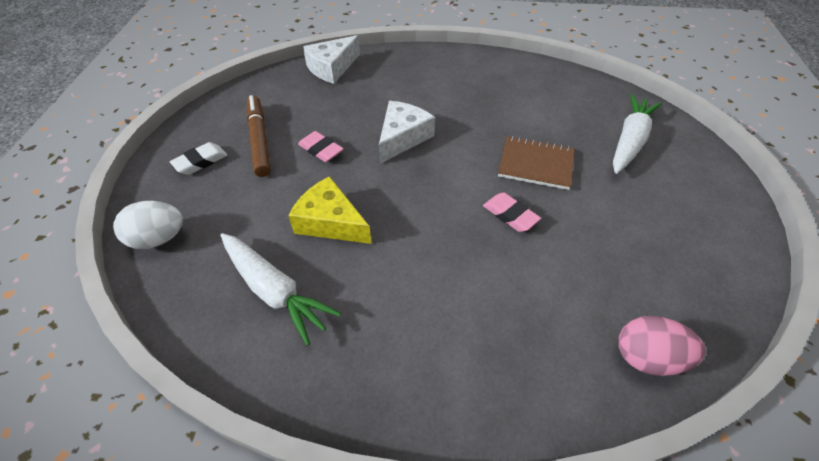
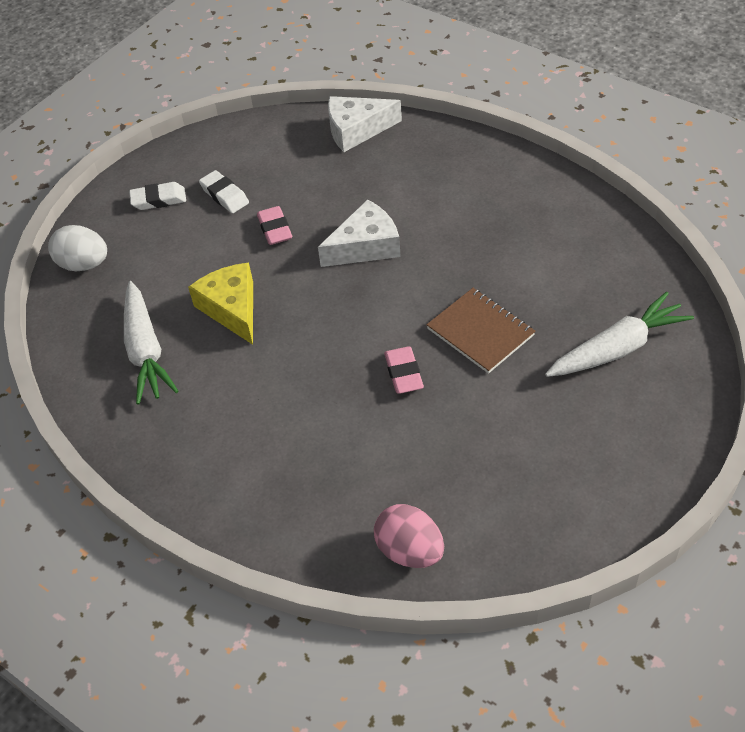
camera: 35 degrees right, 0 degrees up
brown marker [247,95,271,177] -> white eraser [199,170,249,213]

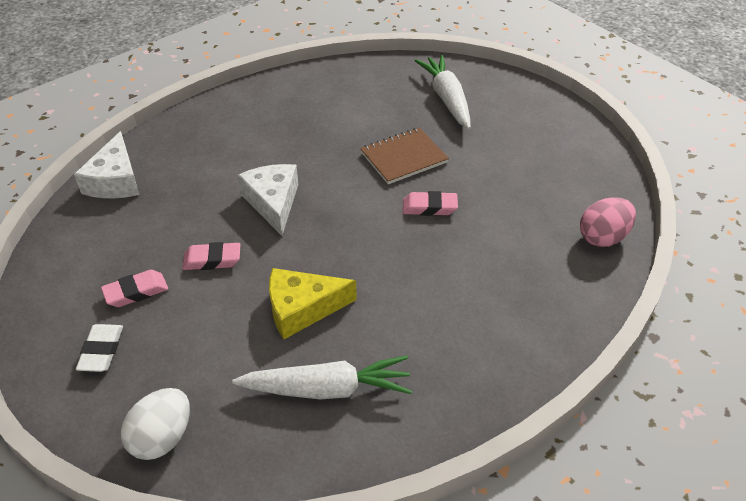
camera: 80 degrees left, 5 degrees down
white eraser [199,170,249,213] -> pink eraser [101,270,168,307]

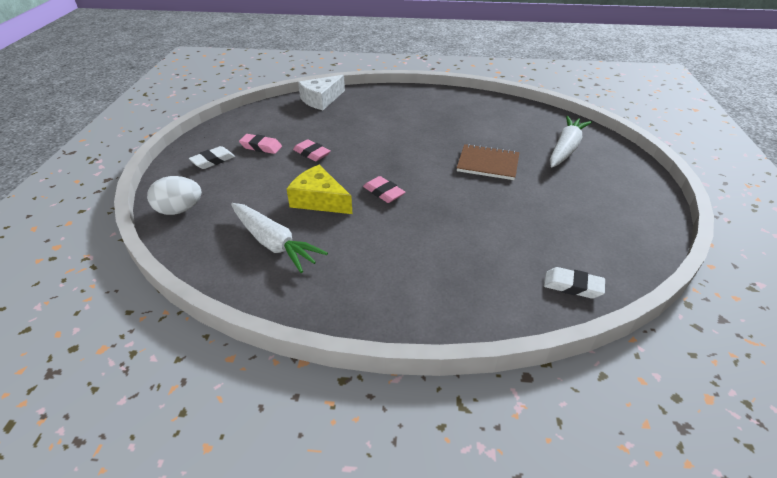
camera: 45 degrees right, 5 degrees down
white cheese [238,164,298,236] -> none
pink eraser [403,191,458,216] -> pink eraser moved to [363,176,405,203]
pink egg [580,197,636,247] -> white eraser [544,267,605,299]

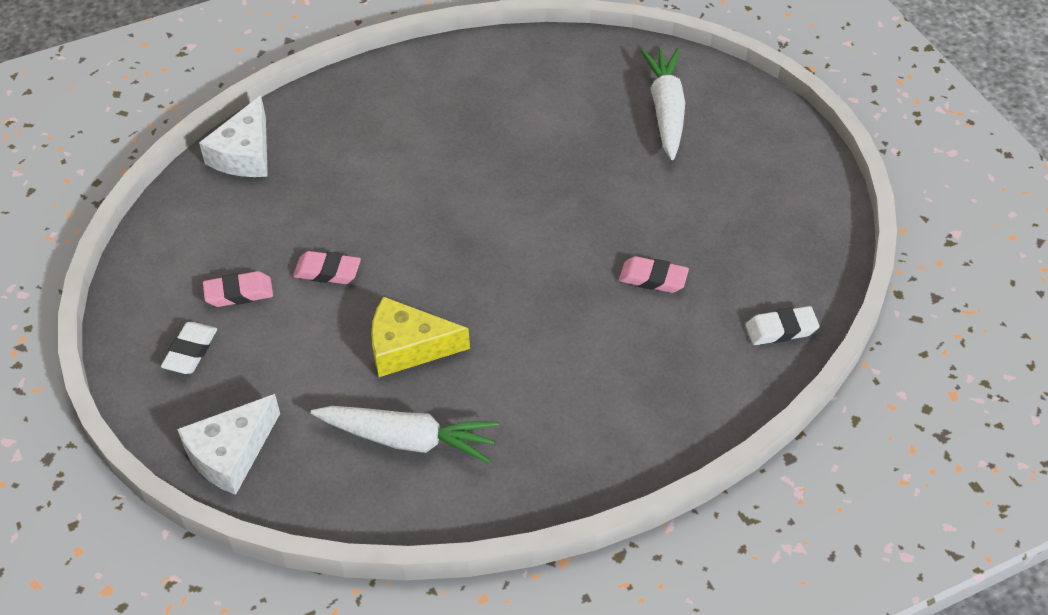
camera: 30 degrees left, 10 degrees up
white egg [147,176,202,215] -> white cheese [177,394,280,495]
pink eraser [363,176,405,203] -> pink eraser moved to [619,256,689,293]
brown notebook [457,144,520,180] -> none

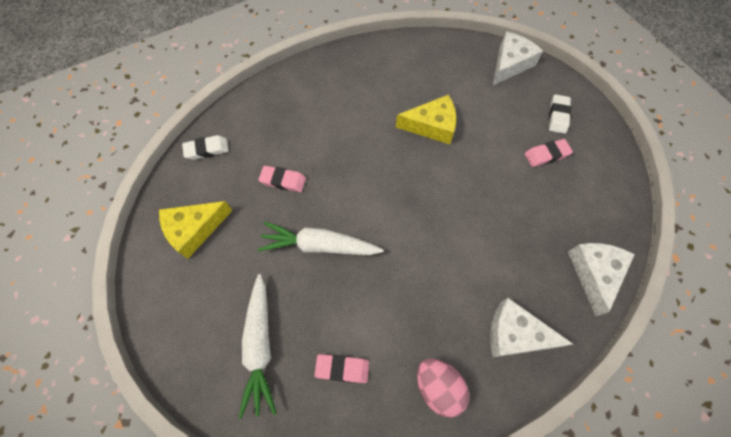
camera: 175 degrees right, 15 degrees up
pink eraser [293,251,361,284] -> pink eraser moved to [315,354,369,383]
white carrot [311,406,499,463] -> white carrot moved to [257,222,384,255]
none -> yellow cheese [159,201,233,259]
none -> pink egg [417,359,469,418]
none -> white cheese [490,298,573,357]

